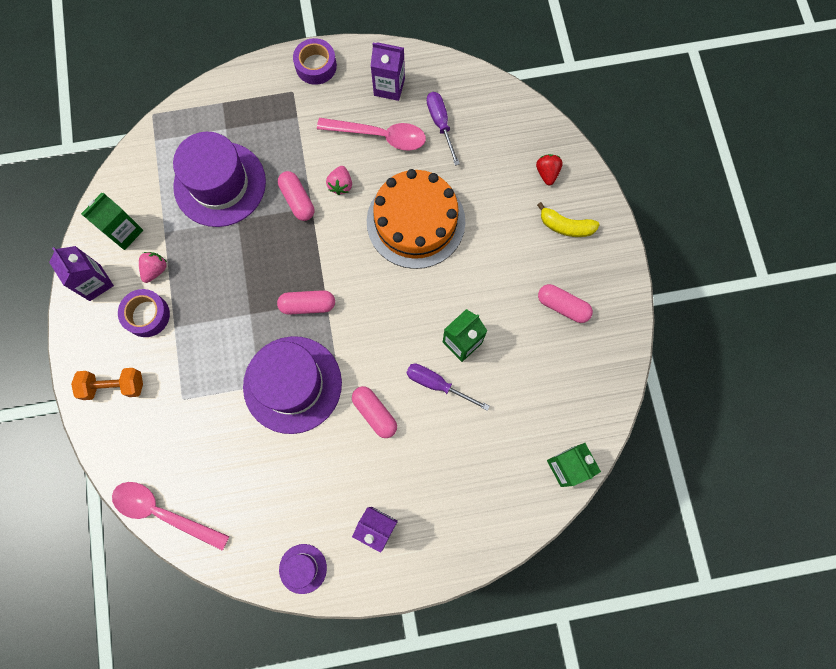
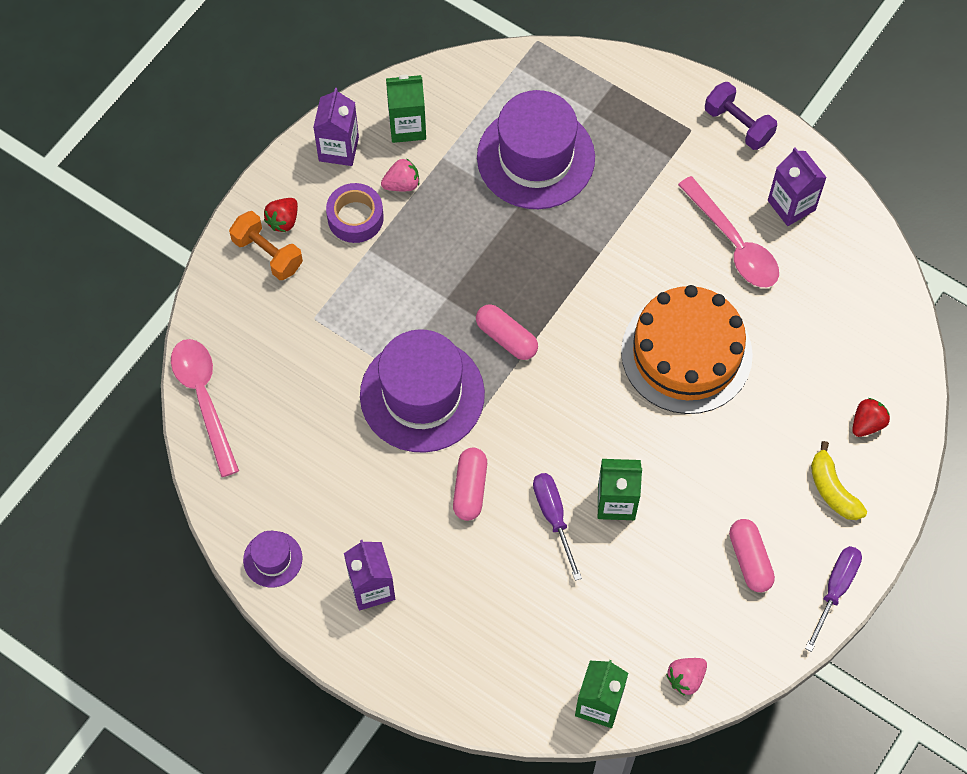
camera: 45 degrees right, 10 degrees down
pink capsule [278,171,314,221] -> none
purple tape [293,38,337,85] -> purple dumbbell [705,82,777,150]
pink strawberry [326,166,352,195] -> pink strawberry moved to [666,658,707,696]
purple screwdriver [427,92,460,166] -> purple screwdriver moved to [805,546,862,652]
none -> red strawberry [264,198,298,232]

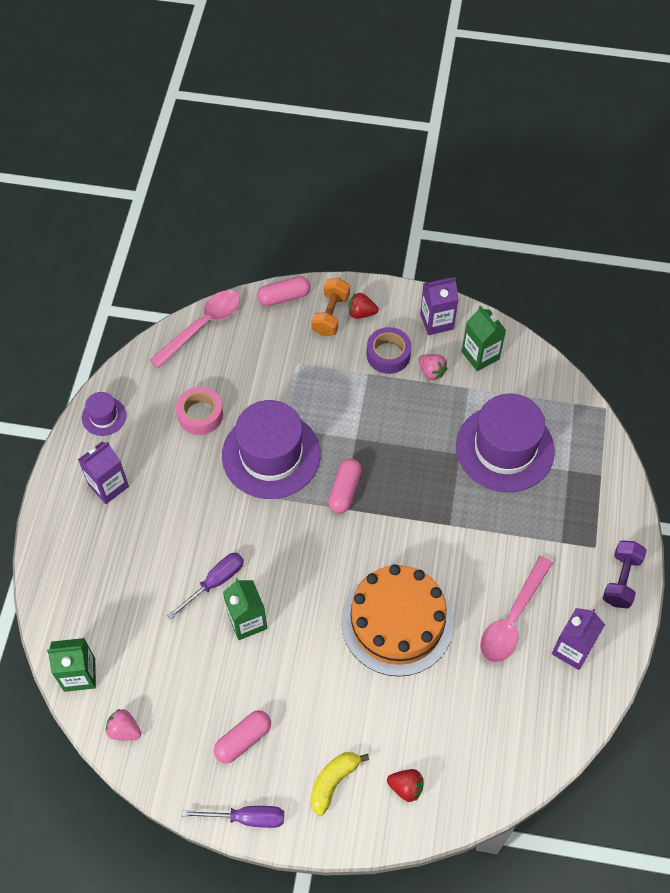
camera: 65 degrees right, 5 degrees down
pink capsule [453,448,487,521] -> pink capsule moved to [257,276,311,306]
none -> pink tape [176,387,223,435]

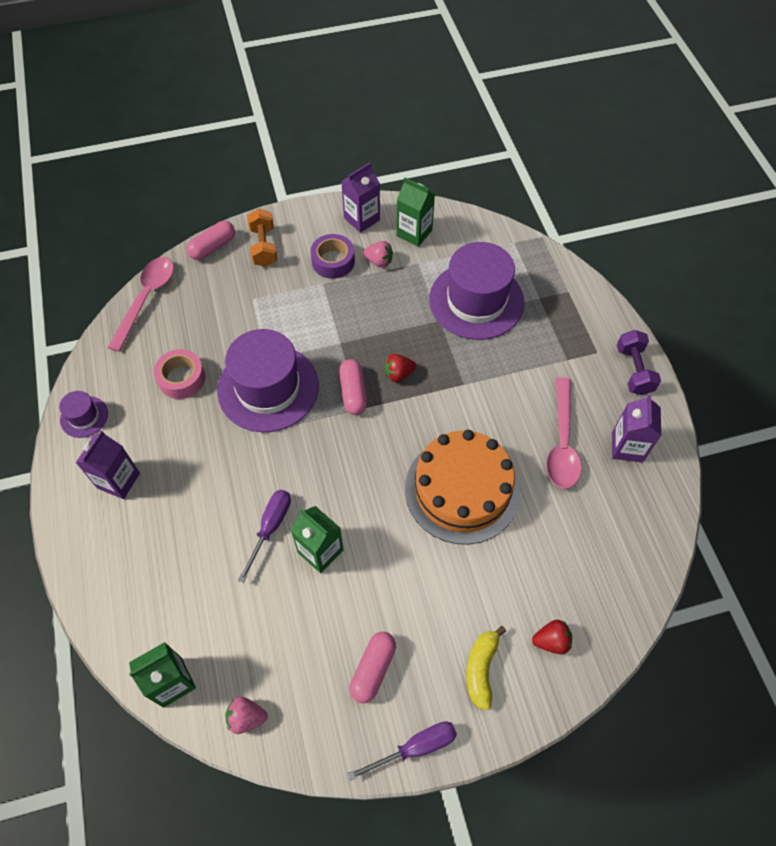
camera: 25 degrees left, 0 degrees up
red strawberry [348,293,379,319] -> red strawberry moved to [384,354,416,382]

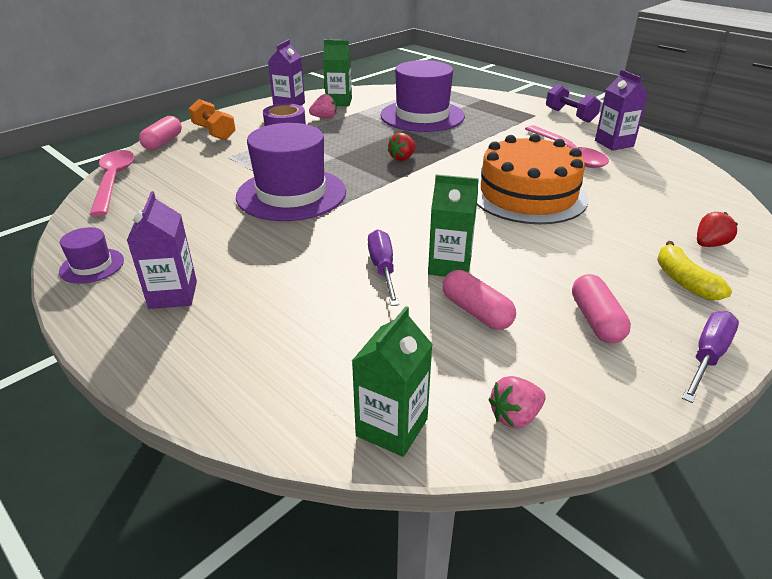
camera: 30 degrees left, 25 degrees down
pink tape [154,349,206,399] -> none
pink capsule [339,359,367,415] -> pink capsule moved to [442,270,516,330]

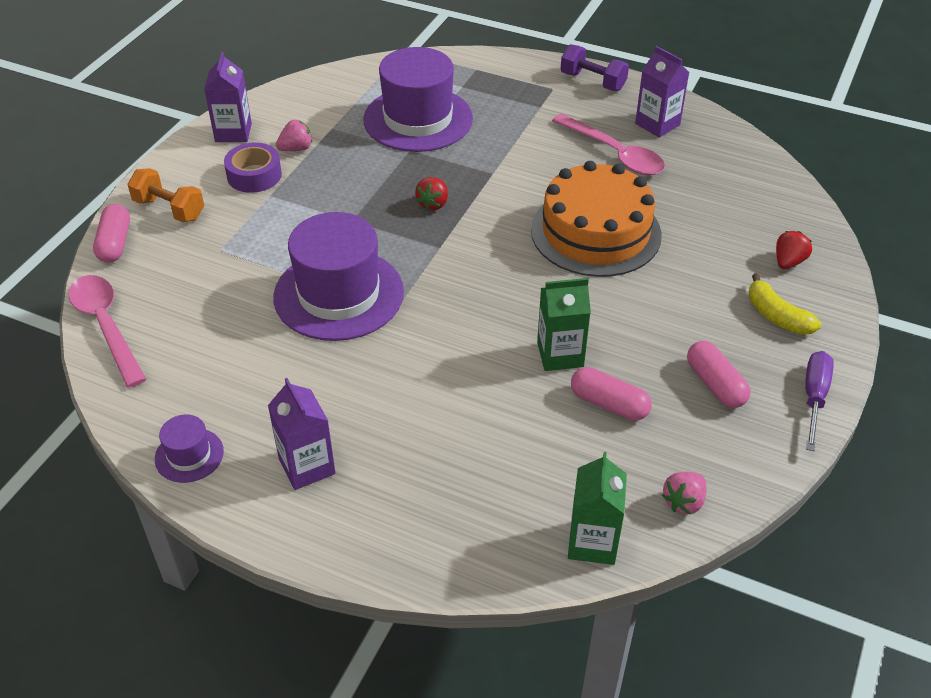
camera: 20 degrees left, 10 degrees up
green carton [323,40,352,106] -> none
purple screwdriver [368,229,399,306] -> none

